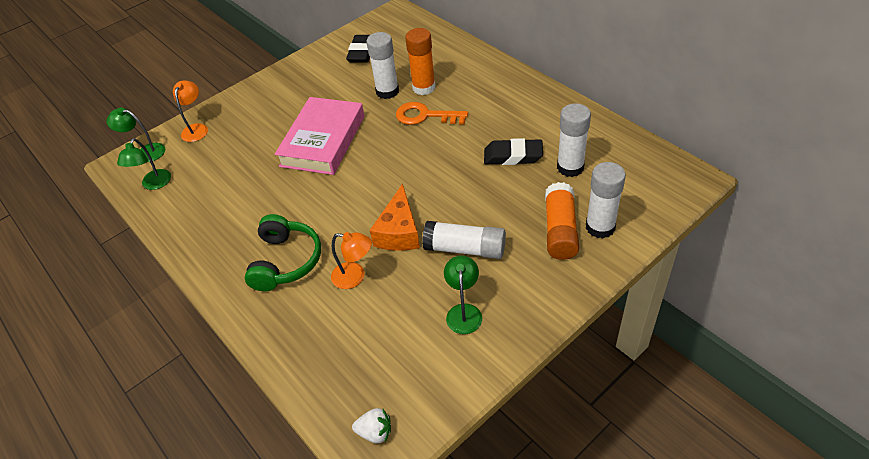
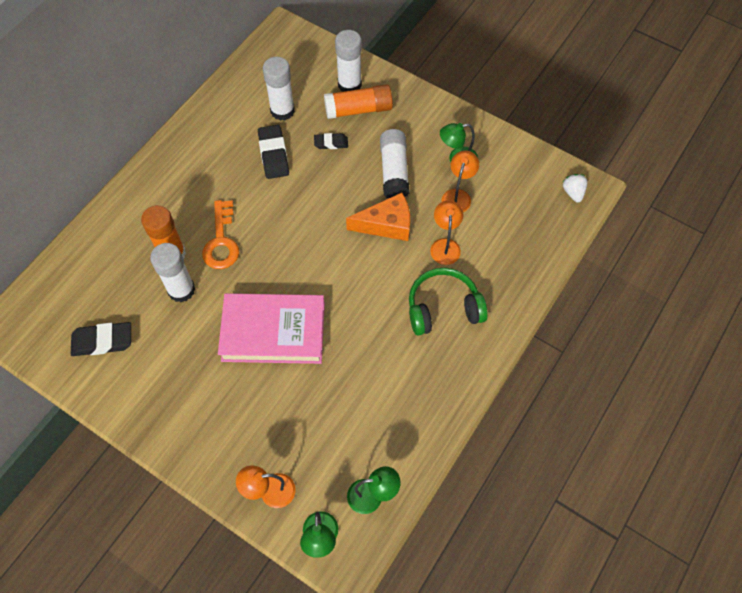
camera: 110 degrees left, 15 degrees up
none -> black eraser [314,133,348,149]
none -> orange lamp [442,151,479,212]

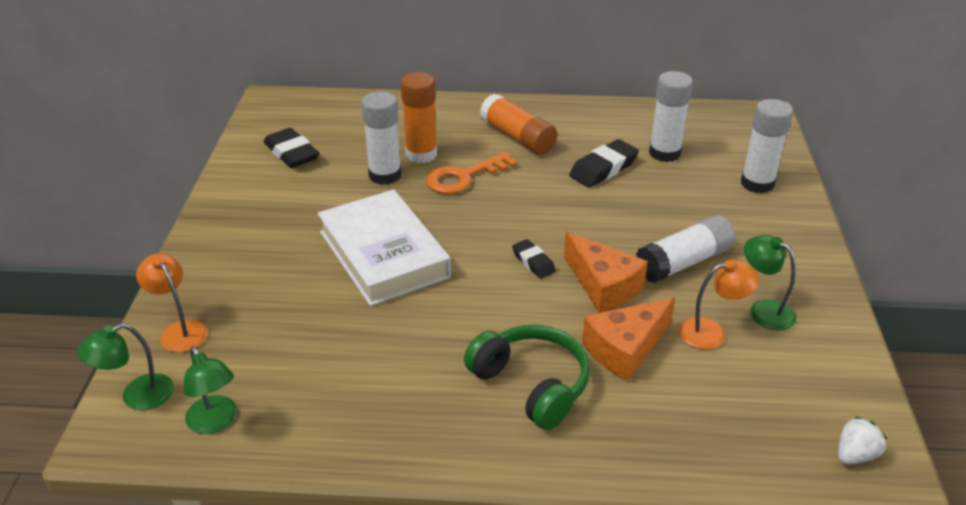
camera: 60 degrees right, 25 degrees down
pink book [218,293,325,364] -> white book [318,189,451,306]
black eraser [314,133,348,149] -> black eraser moved to [512,239,556,279]
orange glue stick [324,84,393,119] -> orange glue stick moved to [480,94,557,155]
orange lamp [430,200,463,265] -> orange cheese [582,297,675,382]

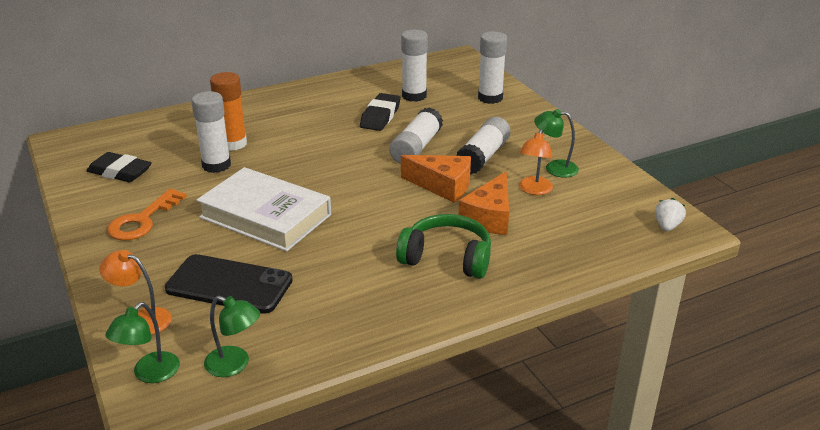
camera: 30 degrees left, 5 degrees down
orange key [426,152,518,194] -> orange key moved to [107,188,187,241]
orange glue stick [480,94,557,155] -> none
black eraser [512,239,556,279] -> none
orange lamp [679,259,759,350] -> orange lamp turned 150 degrees clockwise [519,130,553,195]
none -> black phone [165,254,293,314]
none -> white glue stick [389,107,443,164]

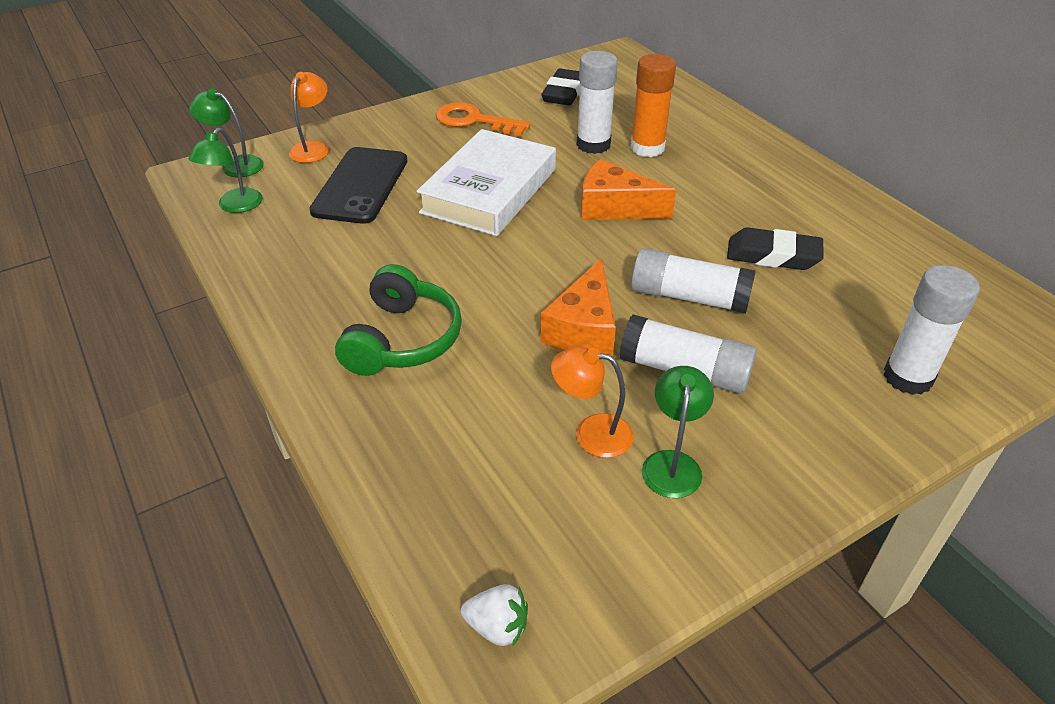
camera: 85 degrees right, 10 degrees up
white glue stick [401,30,428,102] -> none
orange cheese [459,171,509,235] -> orange cheese moved to [581,159,676,220]

